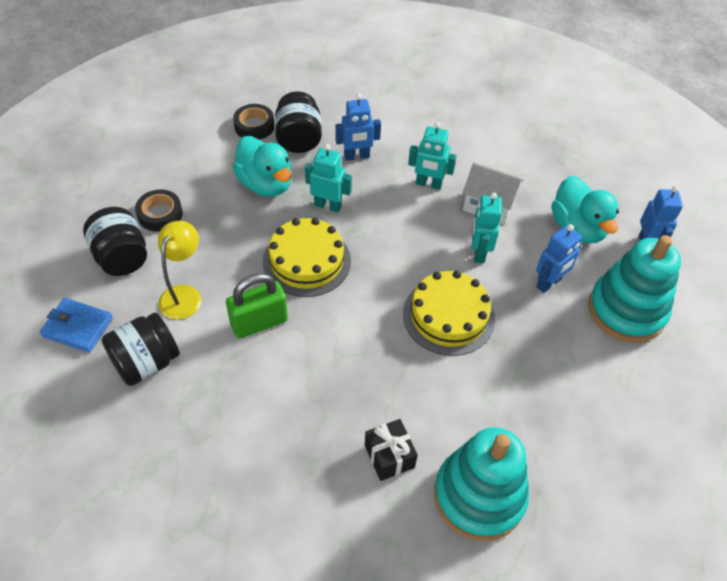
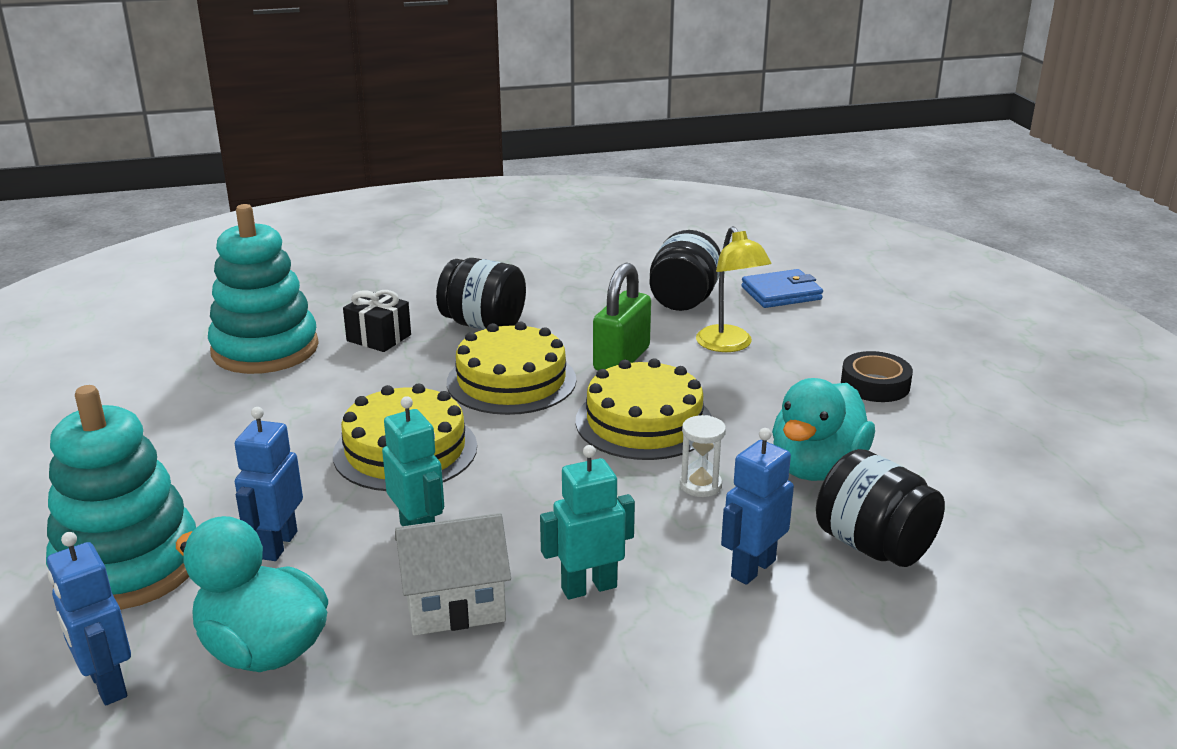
camera: 145 degrees right, 25 degrees down
black jar [83,207,147,276] -> black jar moved to [436,258,526,330]
black tape [233,104,275,140] -> none
turquoise duck [233,136,292,197] -> turquoise duck turned 75 degrees counterclockwise [772,378,875,481]
turquoise robot [305,144,352,212] -> white hourglass [680,415,726,497]
none -> yellow cake [447,322,576,415]

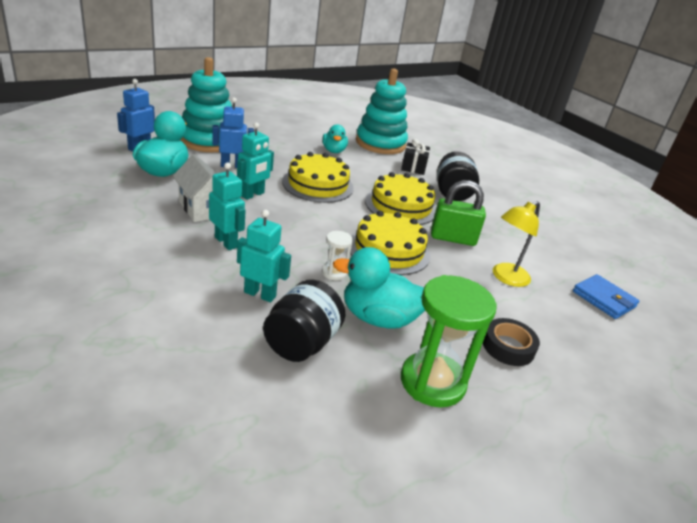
camera: 65 degrees right, 5 degrees up
black jar [649,230,721,311] -> none
blue robot [721,428,794,585] -> turquoise robot [237,210,291,302]
none -> turquoise duck [322,124,348,153]
none -> green hourglass [401,275,497,407]

